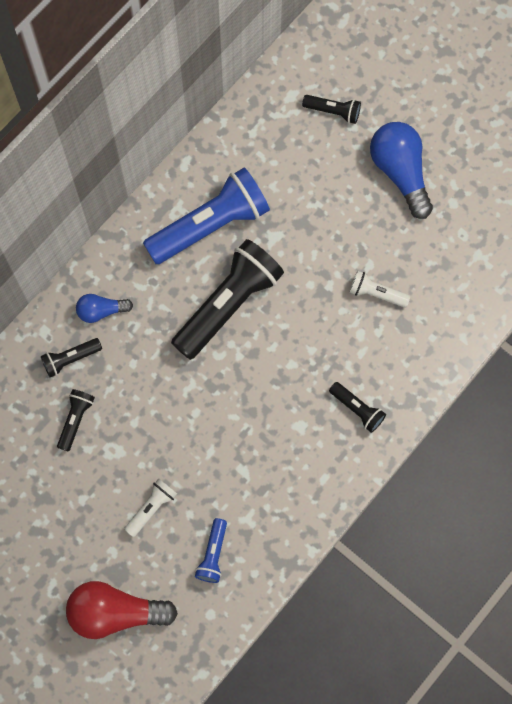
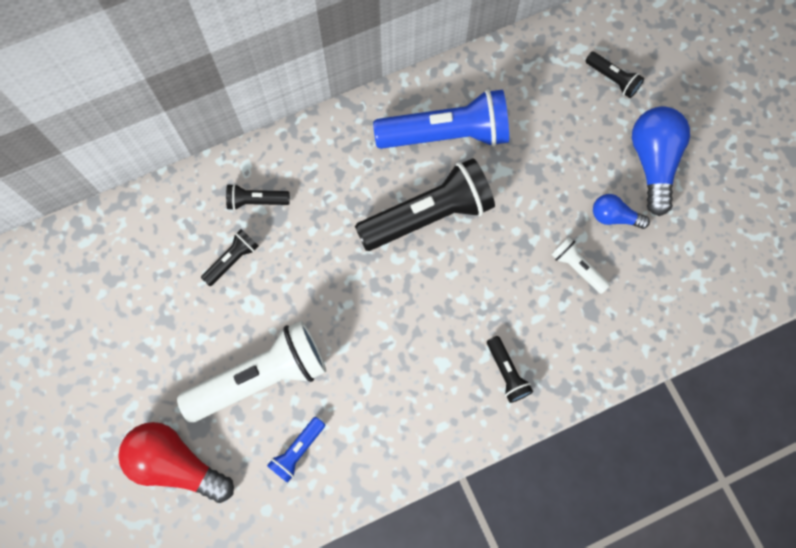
camera: 25 degrees right, 0 degrees up
blue light bulb [76,294,133,323] -> blue light bulb moved to [593,194,650,229]
white flashlight [124,479,177,537] -> white flashlight [177,321,326,423], size x2.16

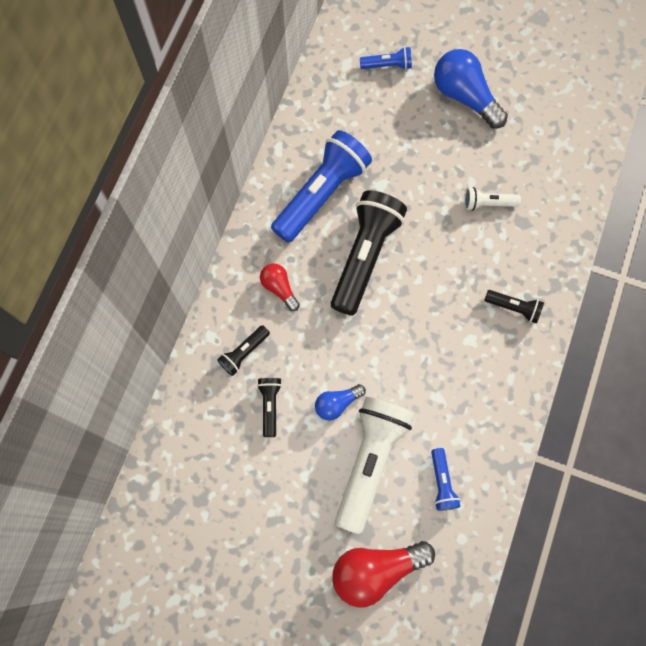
camera: 45 degrees left, 0 degrees up
black flashlight [585,52,644,98] -> blue flashlight [360,47,412,70]
blue light bulb [593,194,650,229] -> blue light bulb moved to [315,384,366,421]
none -> red light bulb [260,263,300,311]

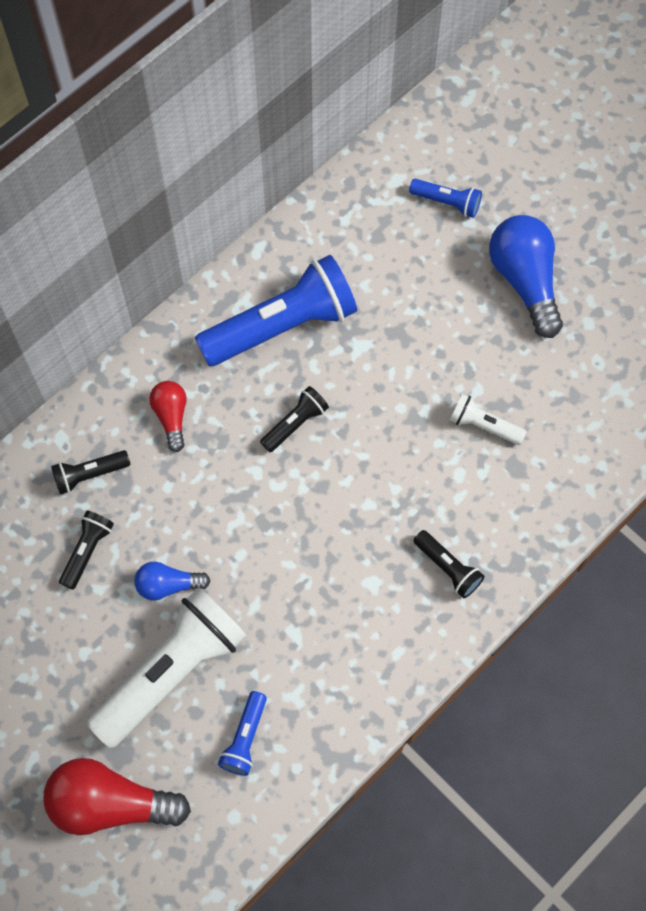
camera: 25 degrees right, 5 degrees down
black flashlight [331,190,407,316] -> black flashlight [260,386,329,452], size x0.46

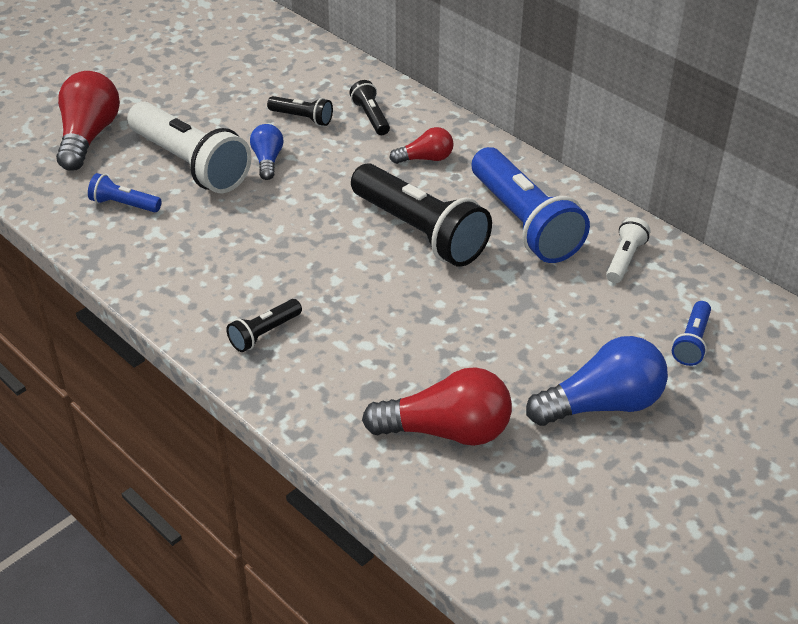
camera: 90 degrees right, 25 degrees down
black flashlight [260,386,329,452] -> black flashlight [351,163,492,267], size x2.16
white flashlight [450,394,527,445] -> white flashlight moved to [606,217,650,283]
none -> red light bulb [362,367,512,446]

